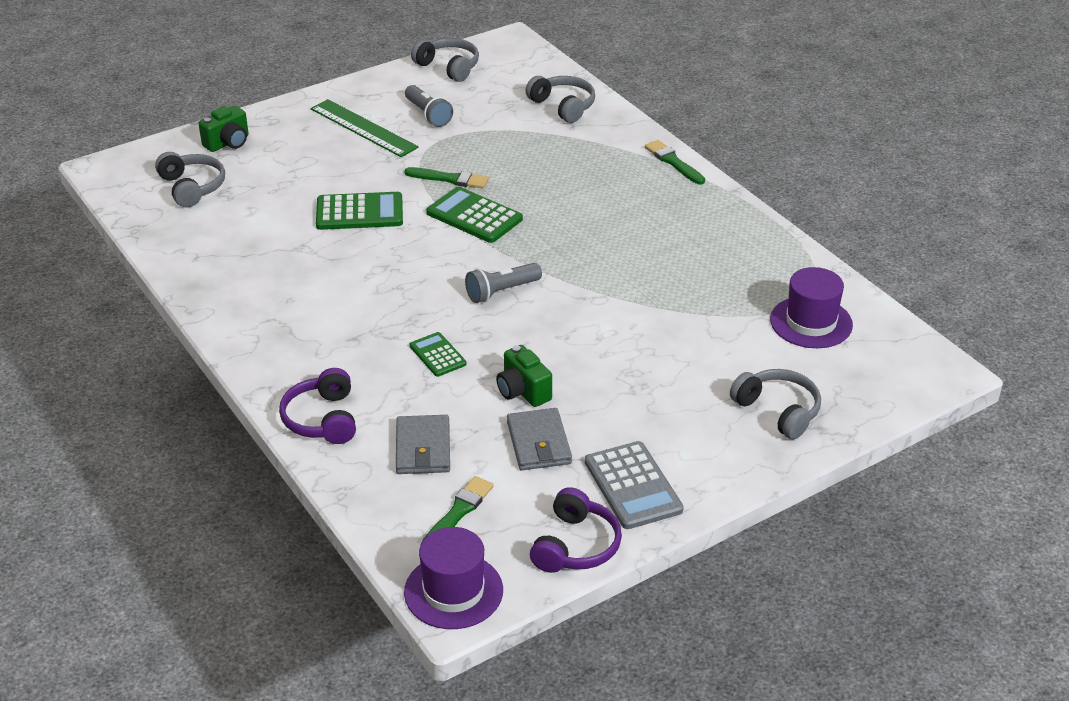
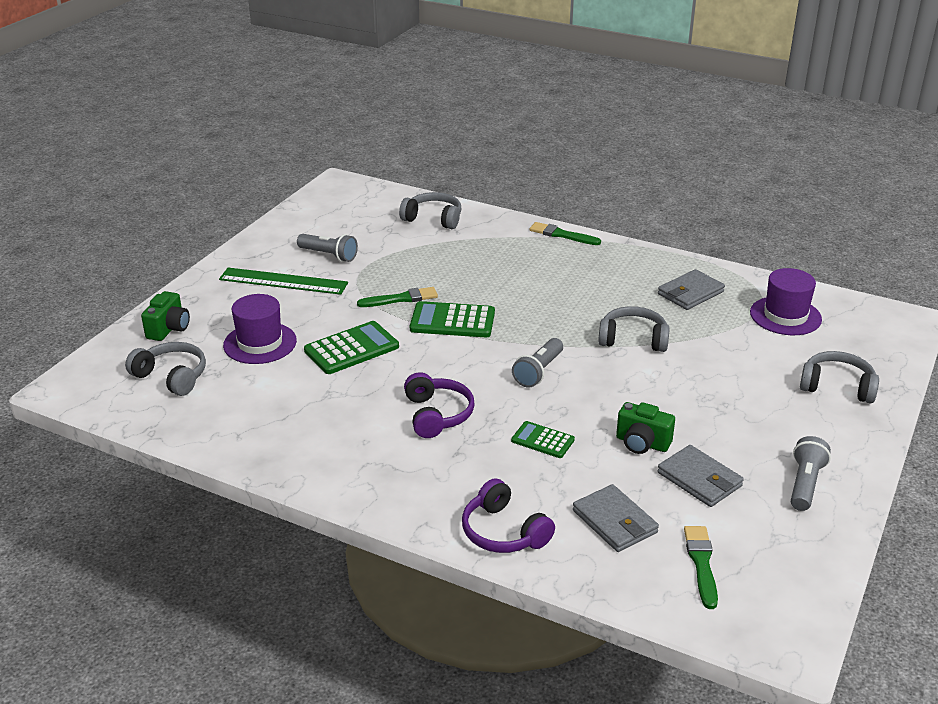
camera: 30 degrees left, 5 degrees down
purple hat [404,527,503,629] -> purple hat moved to [223,294,297,364]
grey headphones [411,38,479,82] -> grey headphones moved to [598,306,670,352]
purple headphones [530,487,622,573] -> purple headphones moved to [404,372,475,438]
grey calculator [585,441,684,529] -> grey flashlight [791,436,831,511]
none -> grey wallet [658,269,725,310]

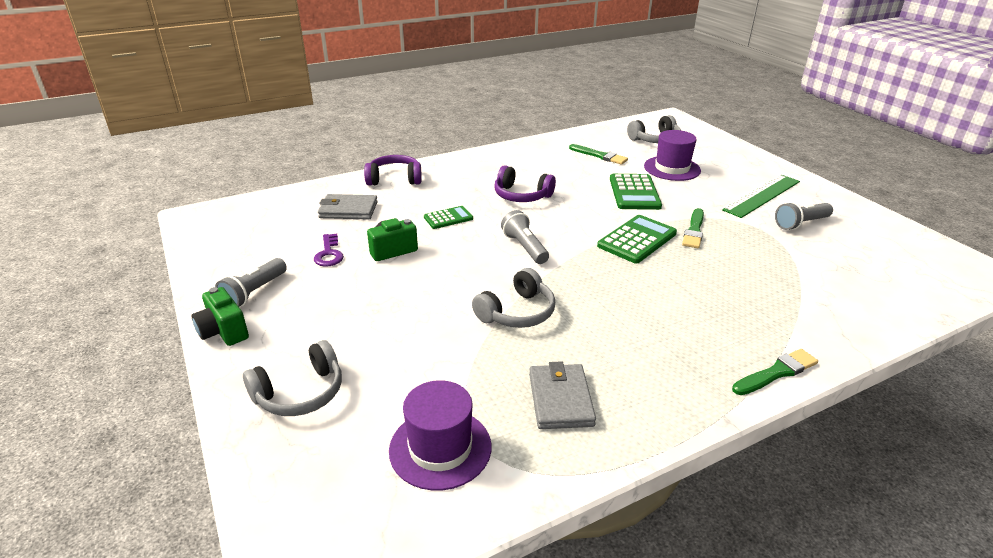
camera: 125 degrees right, 0 degrees up
green camera [141,291,190,341] -> green camera moved to [192,287,249,346]
grey headphones [399,192,461,229] -> none
grey wallet [658,445,744,507] -> purple key [314,234,344,267]
green brush [684,526,718,609] -> green brush moved to [569,144,628,165]
grey flashlight [791,436,831,511] -> grey flashlight turned 60 degrees clockwise [215,258,287,307]

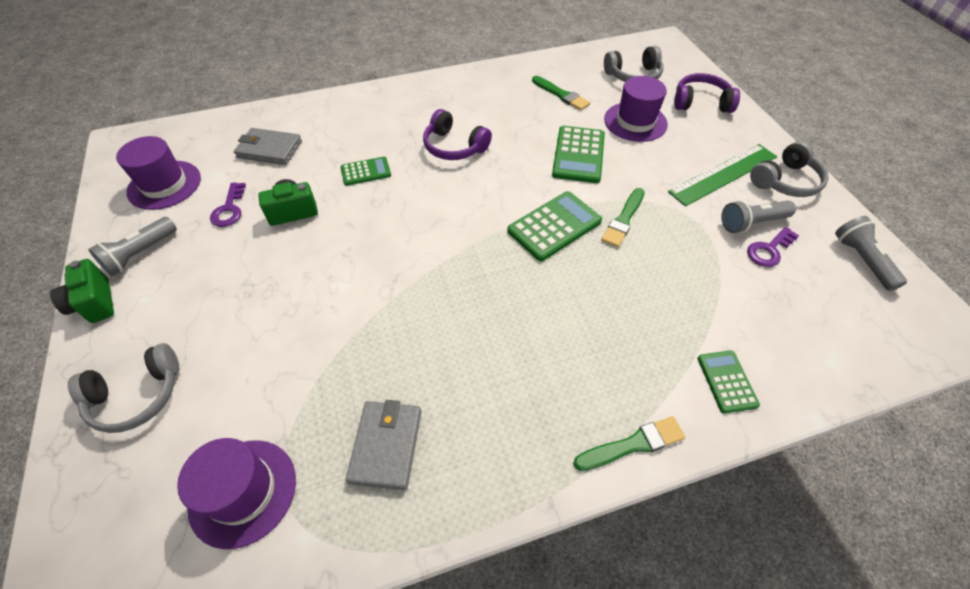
camera: 10 degrees right, 20 degrees up
purple headphones [364,155,422,186] -> purple headphones moved to [674,73,740,113]
grey headphones [472,268,555,328] -> grey headphones moved to [750,141,829,197]
grey flashlight [501,210,549,264] -> grey flashlight moved to [835,216,907,291]
none -> purple hat [116,136,201,210]
none -> green calculator [698,350,760,413]
none -> purple key [747,227,799,267]

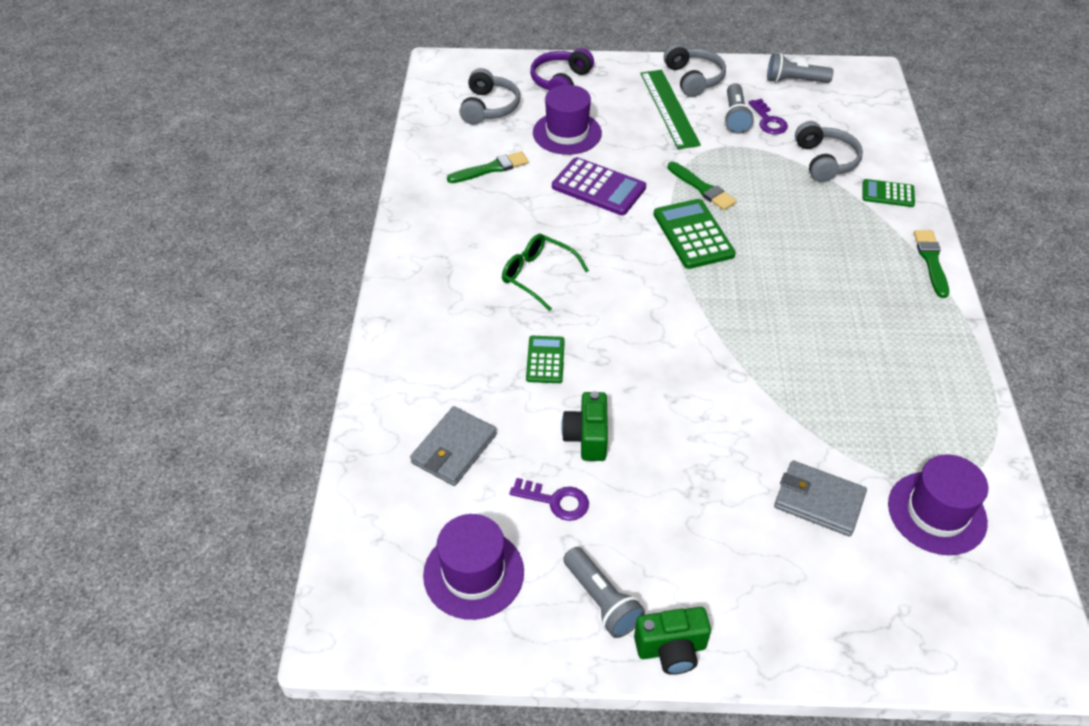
camera: 70 degrees left, 5 degrees down
grey headphones [68,343,179,433] -> grey headphones moved to [795,121,863,182]
grey wallet [346,400,421,490] -> grey wallet moved to [774,461,867,536]
purple headphones [423,109,492,160] -> green glasses [502,234,589,311]
green calculator [552,126,605,183] -> purple calculator [552,157,646,215]

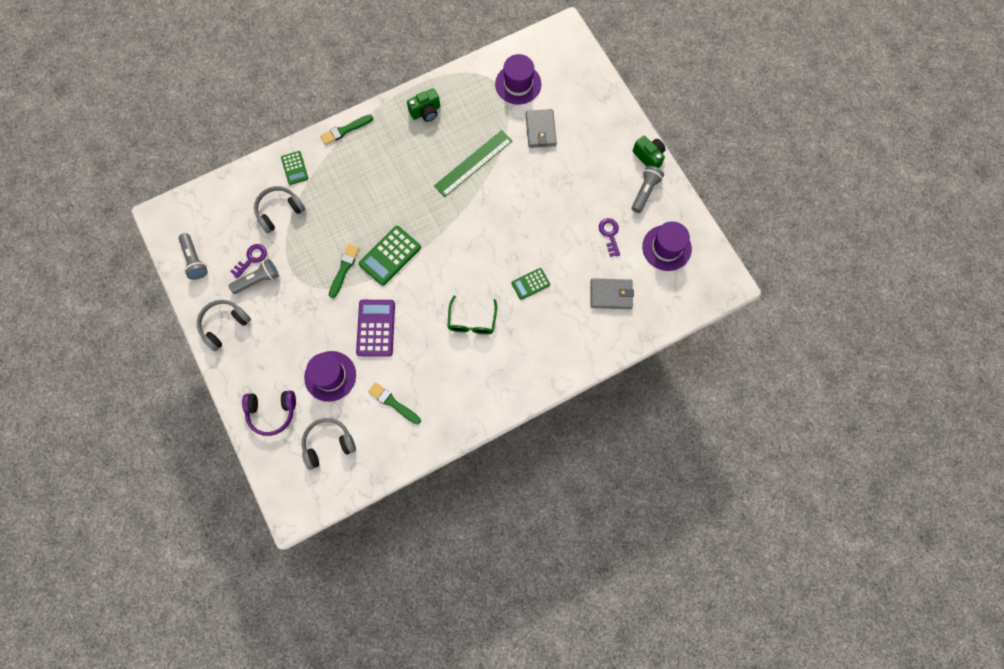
camera: 120 degrees left, 25 degrees up
green camera [561,391,608,461] -> green camera moved to [407,89,440,122]
green ruler [641,70,701,149] -> green ruler moved to [434,130,512,197]

